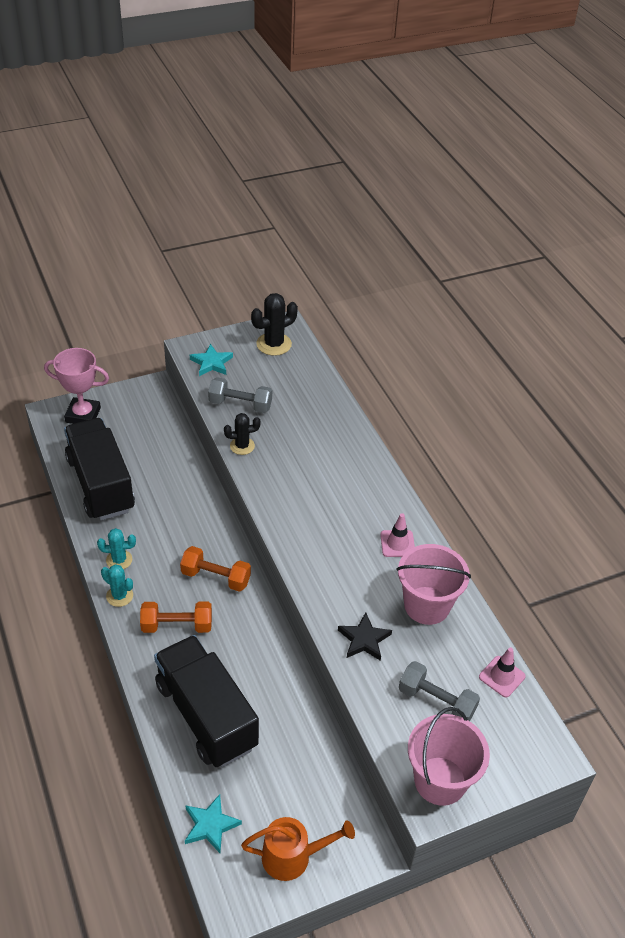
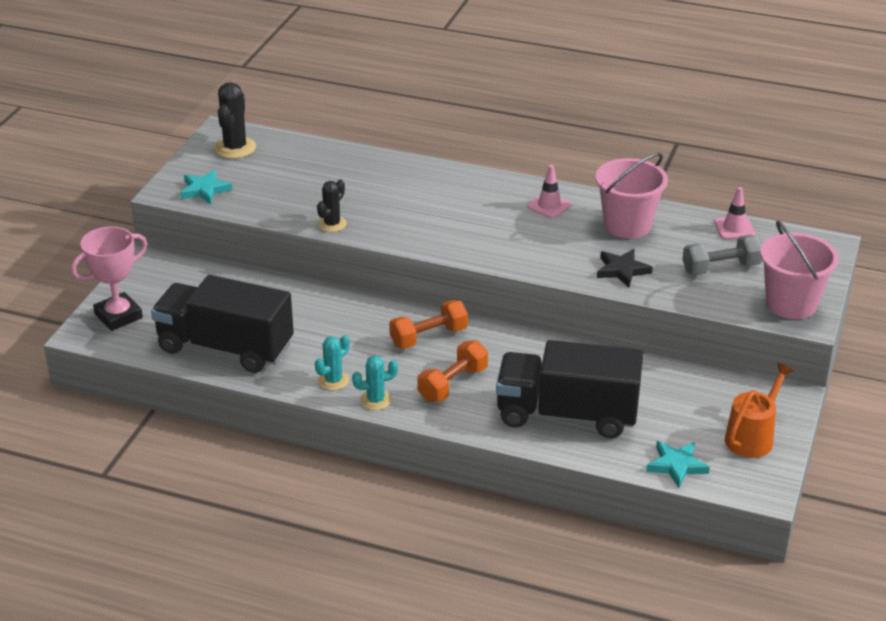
camera: 45 degrees left, 10 degrees down
grey dumbbell [208,377,272,413] -> none

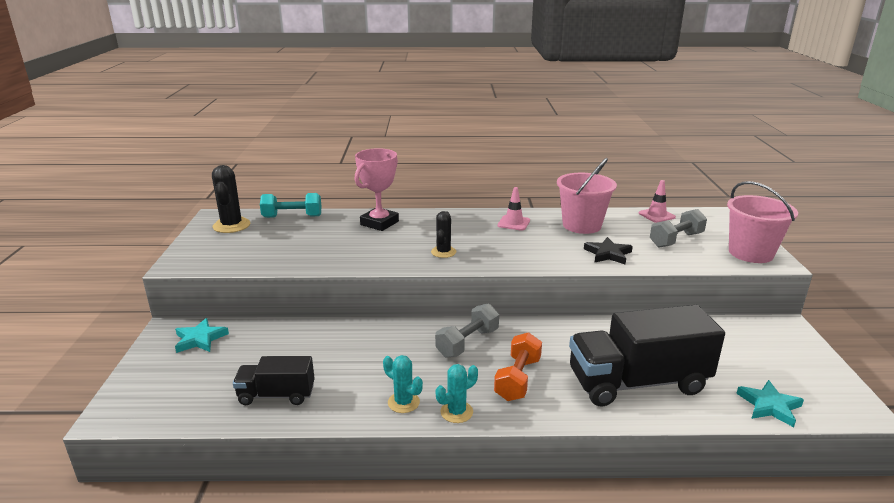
camera: 20 degrees left, 10 degrees down
pink trophy [71,226,147,331] -> pink trophy moved to [355,148,399,231]
black truck [151,275,294,373] -> black truck [233,356,315,405], size x0.53
turquoise star [180,170,232,204] -> turquoise star moved to [175,318,229,353]
turquoise cactus [315,335,350,390] -> turquoise cactus turned 75 degrees counterclockwise [383,355,423,413]
black cactus [317,180,347,232] -> black cactus moved to [431,211,456,258]
orange dumbbell [389,300,468,349] -> grey dumbbell [435,304,499,358]
orange watering can [725,363,794,458] -> none
none -> turquoise dumbbell [260,193,322,218]

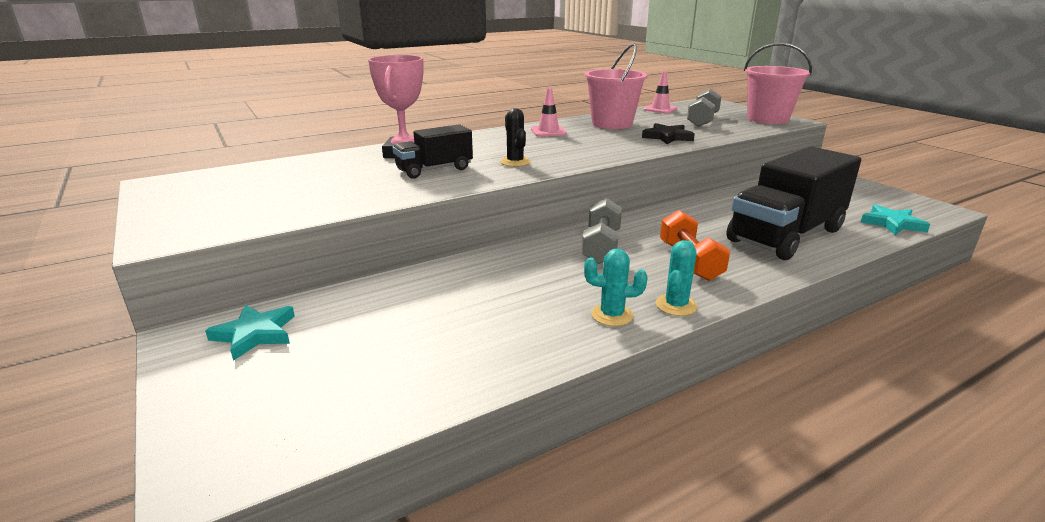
camera: 30 degrees left, 0 degrees up
black cactus [212,165,250,233] -> none
black truck [233,356,315,405] -> black truck moved to [392,124,473,179]
turquoise dumbbell [260,193,322,218] -> none

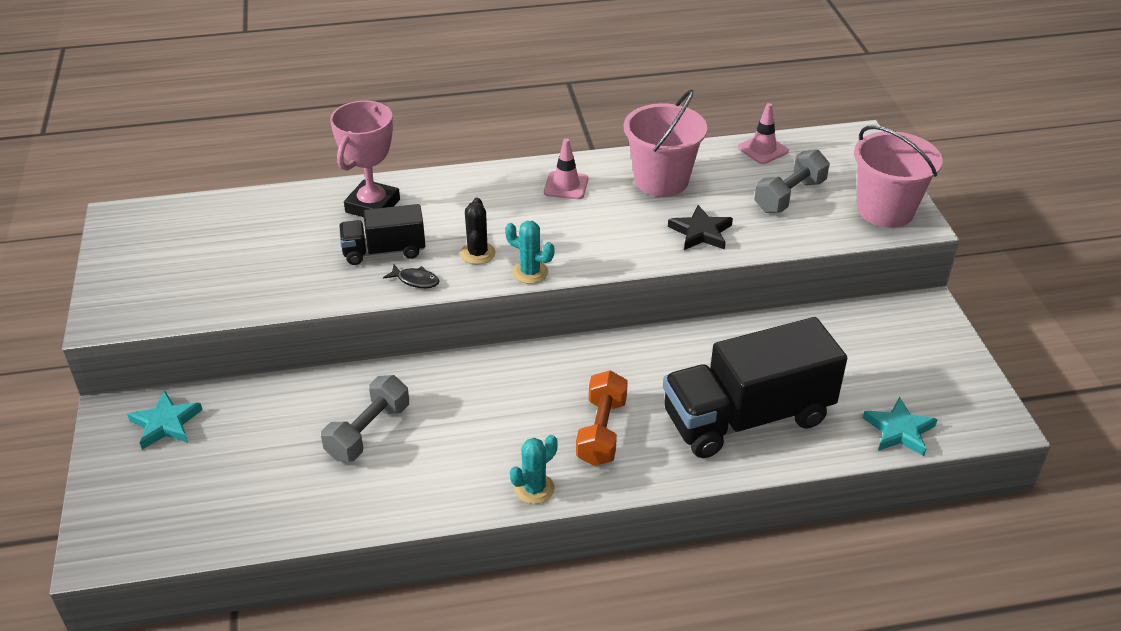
camera: 20 degrees right, 15 degrees up
grey dumbbell [582,198,622,264] -> grey dumbbell moved to [321,375,409,462]
turquoise cactus [584,249,648,326] -> turquoise cactus moved to [505,221,554,284]
none -> black fish [383,265,439,288]

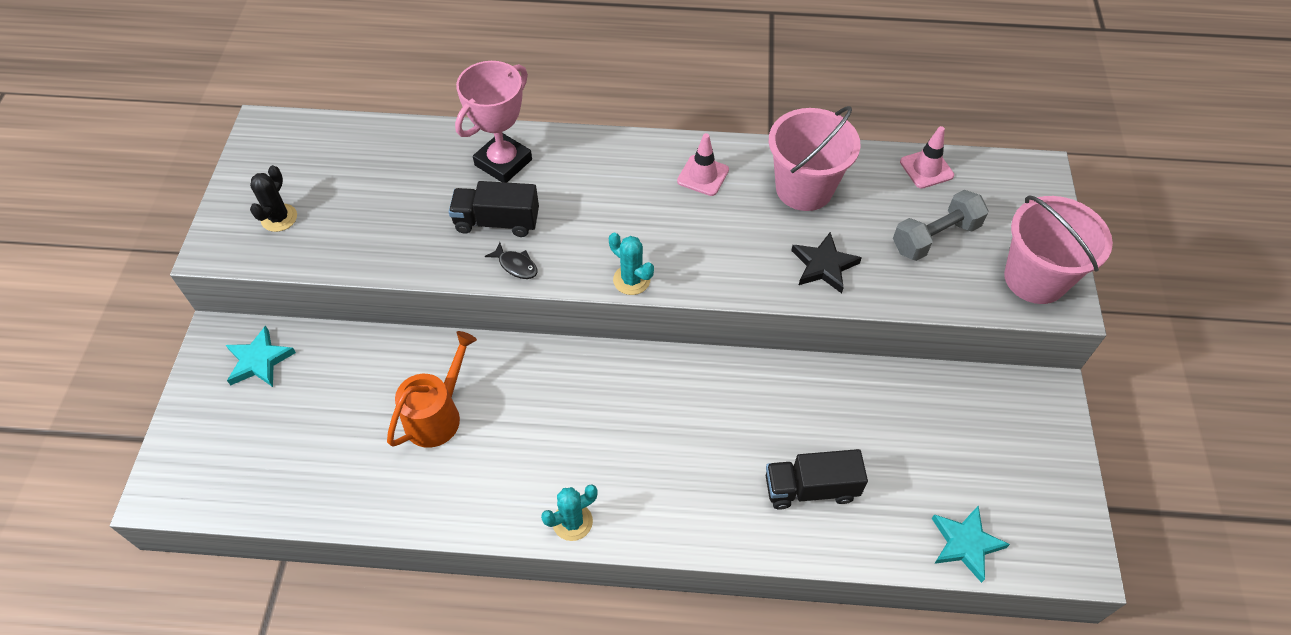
camera: 15 degrees right, 15 degrees up
grey dumbbell [321,375,409,462] -> orange watering can [387,331,477,448]
black cactus [460,198,496,264] -> black cactus moved to [250,165,297,232]
orange dumbbell [576,370,628,466] -> none
black truck [663,317,847,458] -> black truck [766,449,868,509], size x0.53

